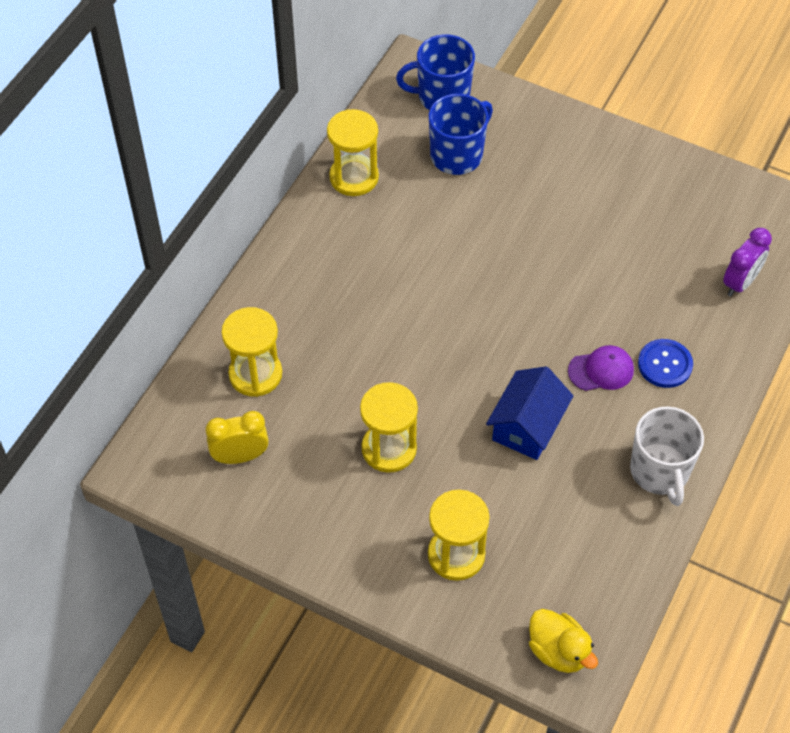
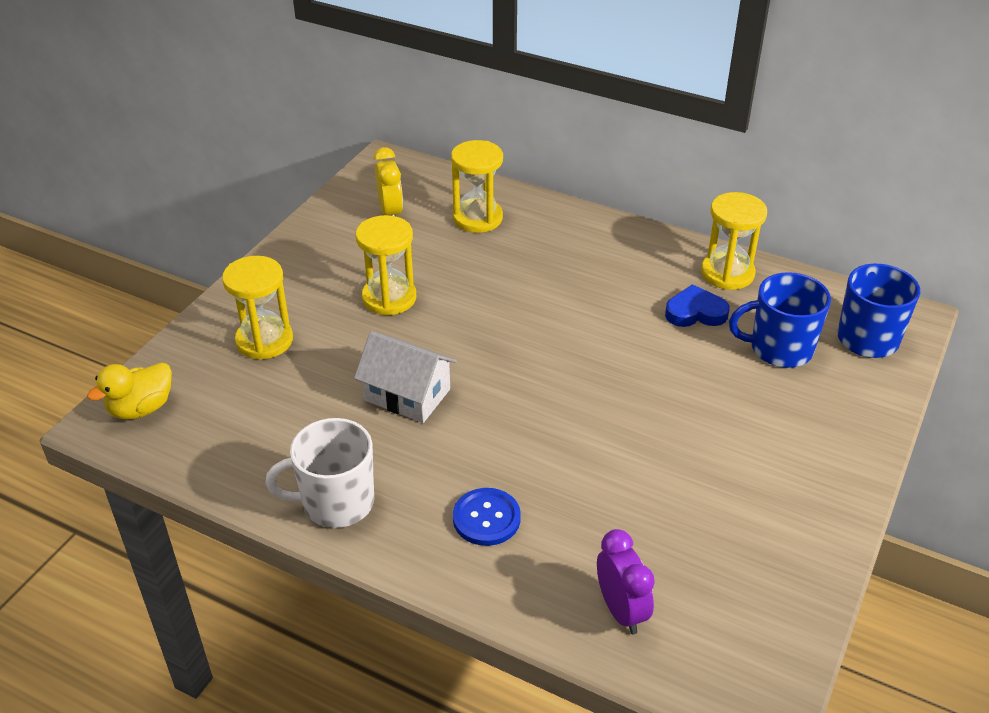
camera: 90 degrees right, 15 degrees down
blue mug [429,94,493,175] -> blue mug turned 135 degrees clockwise [729,272,831,368]
blue house [486,366,573,460] -> white house [354,331,457,423]
purple cap [568,345,634,391] -> none
purple clock [723,228,772,297] -> purple clock turned 150 degrees counterclockwise [597,529,655,634]
none -> blue heart [665,284,730,327]

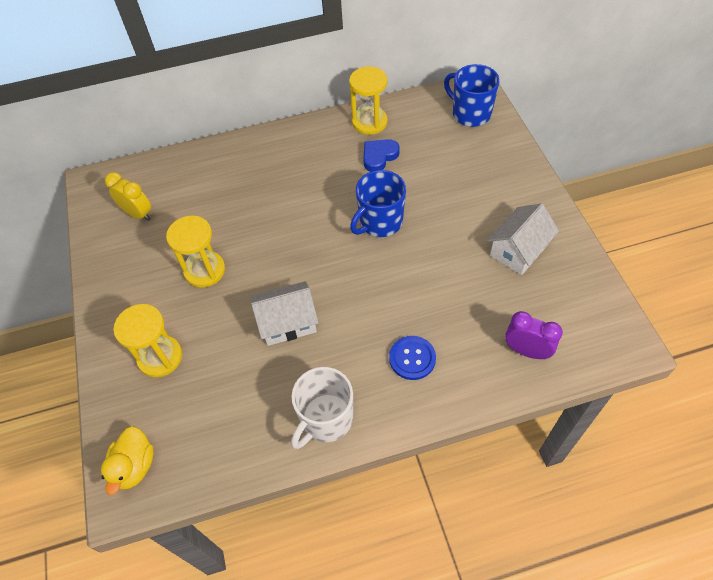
camera: 40 degrees left, 15 degrees up
yellow hourglass [451,140,503,233] -> none
blue mug [729,272,831,368] -> blue mug moved to [350,170,406,237]
none -> white house [487,203,559,275]

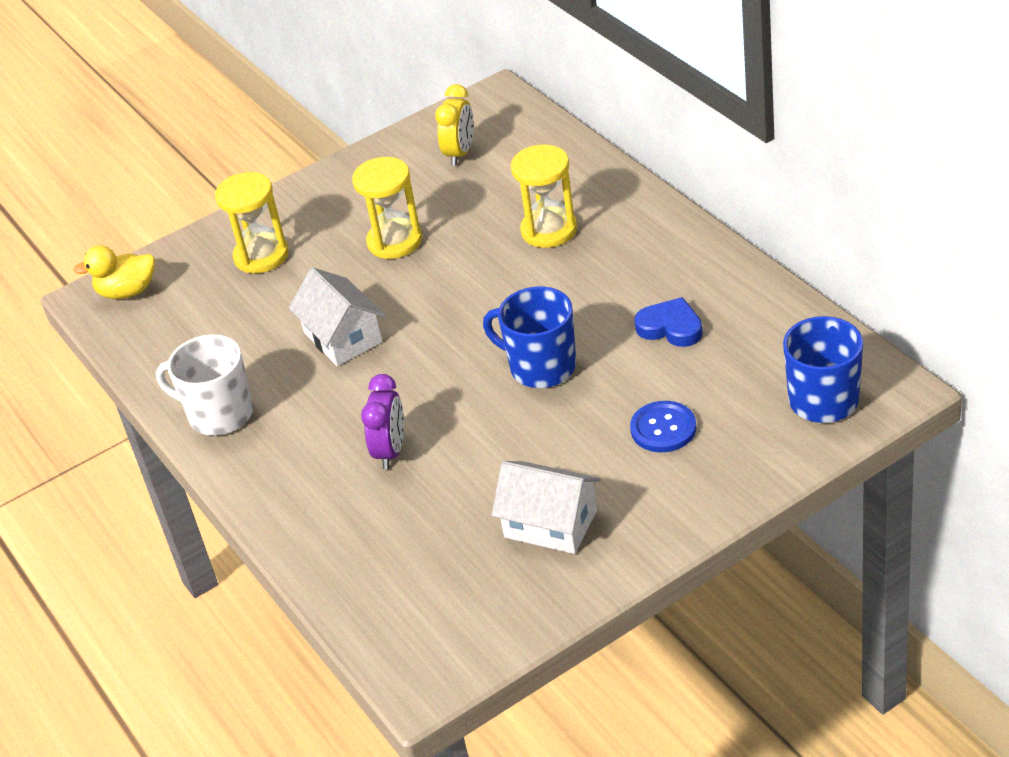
camera: 75 degrees right, 15 degrees down
yellow hourglass [349,66,388,135] -> yellow hourglass moved to [511,145,577,248]
blue button [389,336,436,380] -> blue button moved to [630,401,696,452]
purple clock [505,311,563,359] -> purple clock moved to [361,374,404,469]

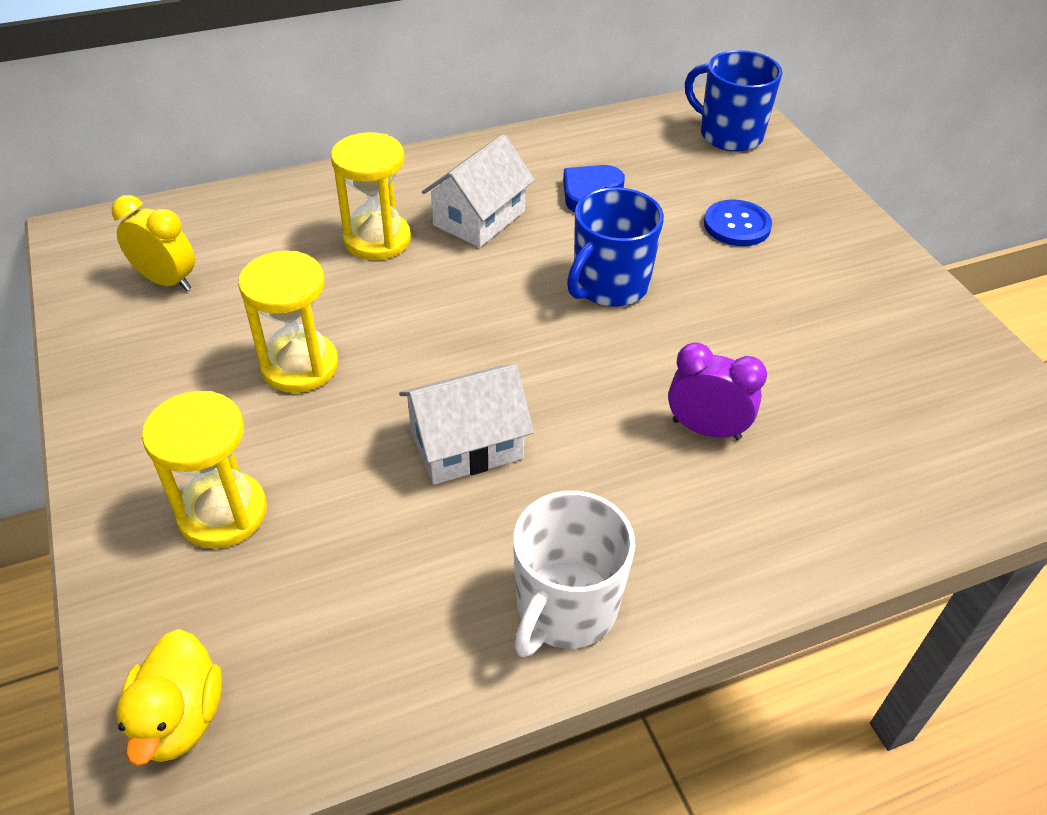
camera: 85 degrees left, 5 degrees up
white house [492,461,601,554] -> white house moved to [422,134,535,248]

